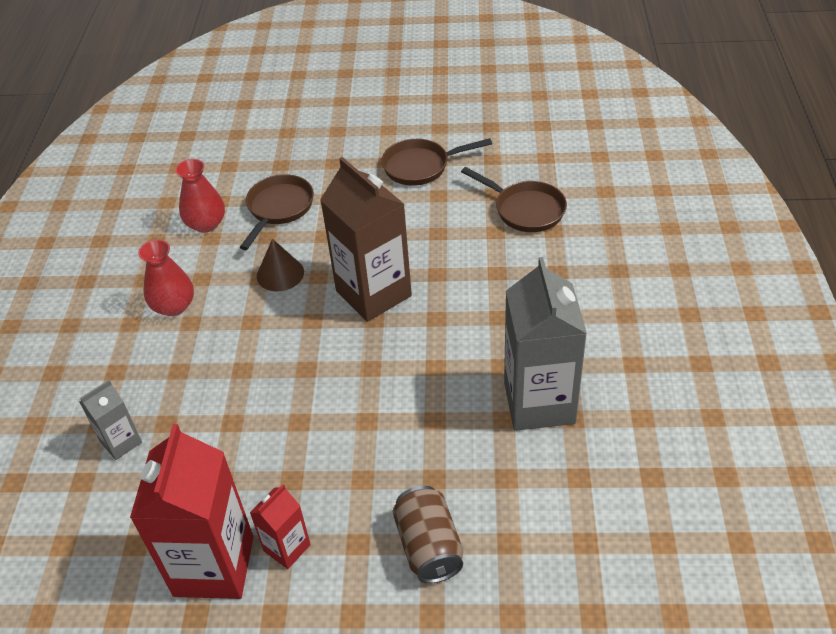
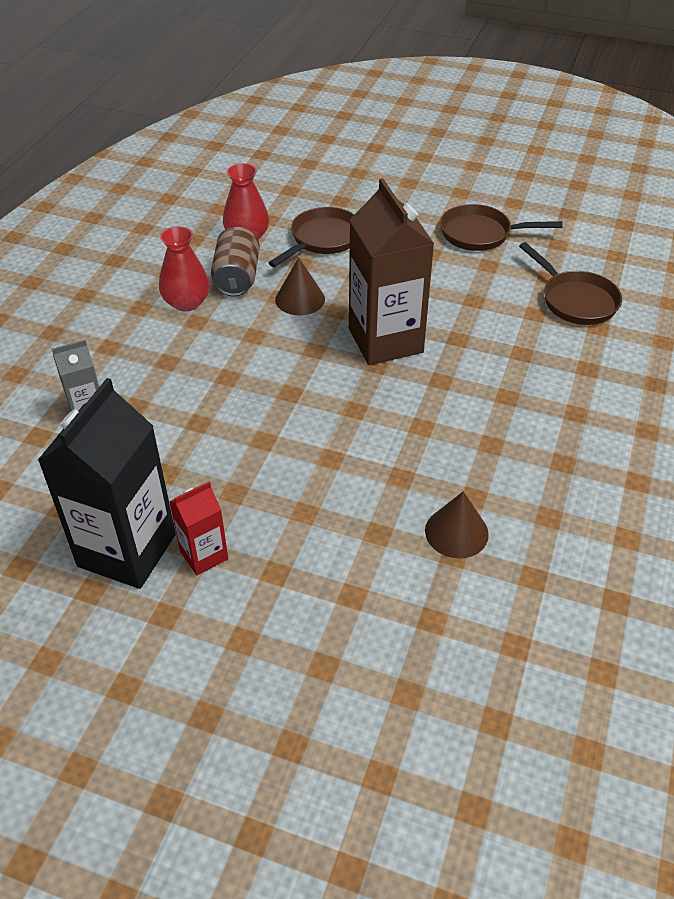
camera: 15 degrees right, 0 degrees up
red carton [130,424,253,599] -> black carton [38,378,176,589]
brown can [393,485,463,584] -> brown can moved to [211,227,260,296]
grey carton [504,257,587,431] -> none
none -> brown cone [425,491,489,558]

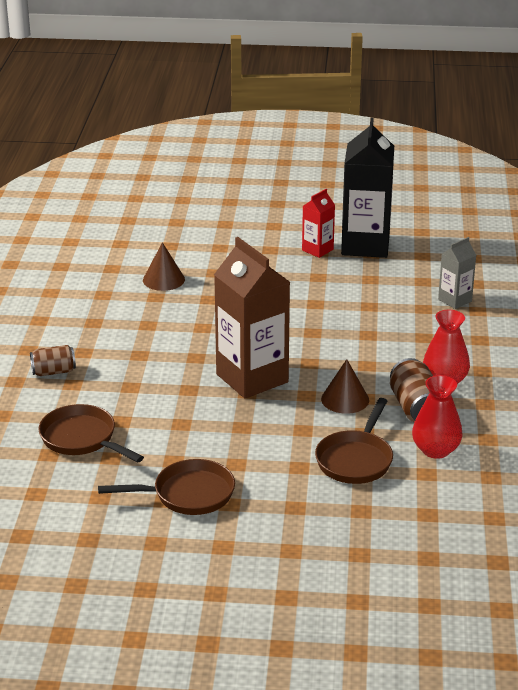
camera: 165 degrees right, 15 degrees down
none -> brown can [30,345,76,376]

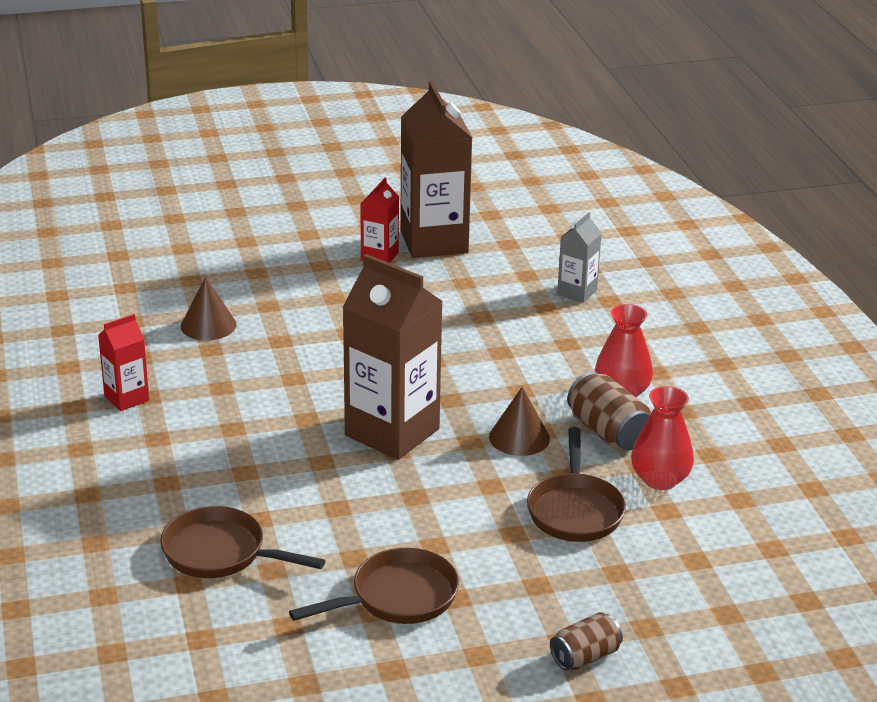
camera: 20 degrees left, 0 degrees up
brown can [30,345,76,376] -> brown can moved to [550,612,623,670]
black carton [341,118,394,258] -> brown carton [400,81,472,258]
none -> red carton [98,314,149,411]

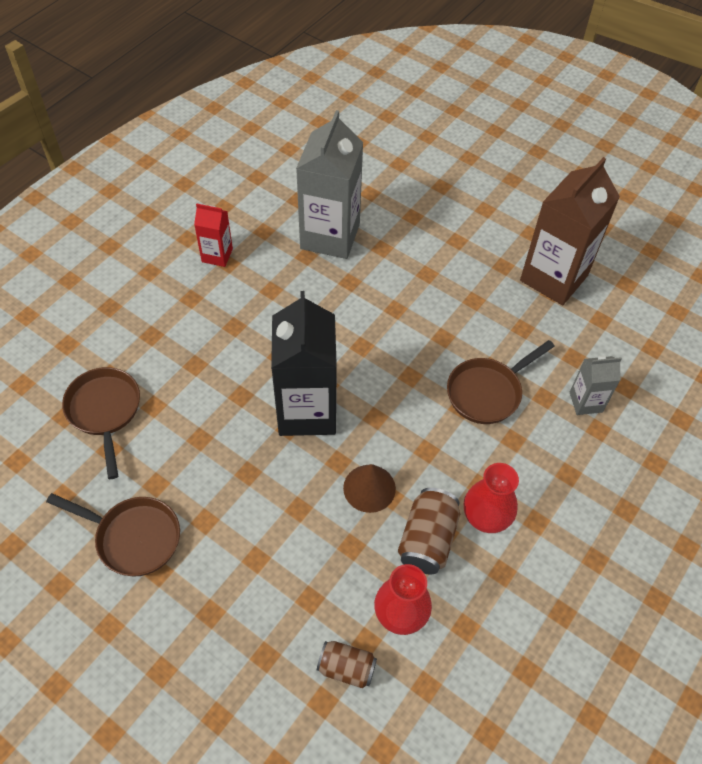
camera: 50 degrees right, 25 degrees up
brown cone [181,277,237,340] -> grey carton [296,110,363,259]
brown carton [342,254,443,460] -> black carton [271,291,337,436]
red carton [360,178,399,263] -> none
brown pan [527,427,626,542] -> brown pan moved to [447,340,555,424]
brown can [550,612,623,670] -> brown can moved to [317,641,377,688]

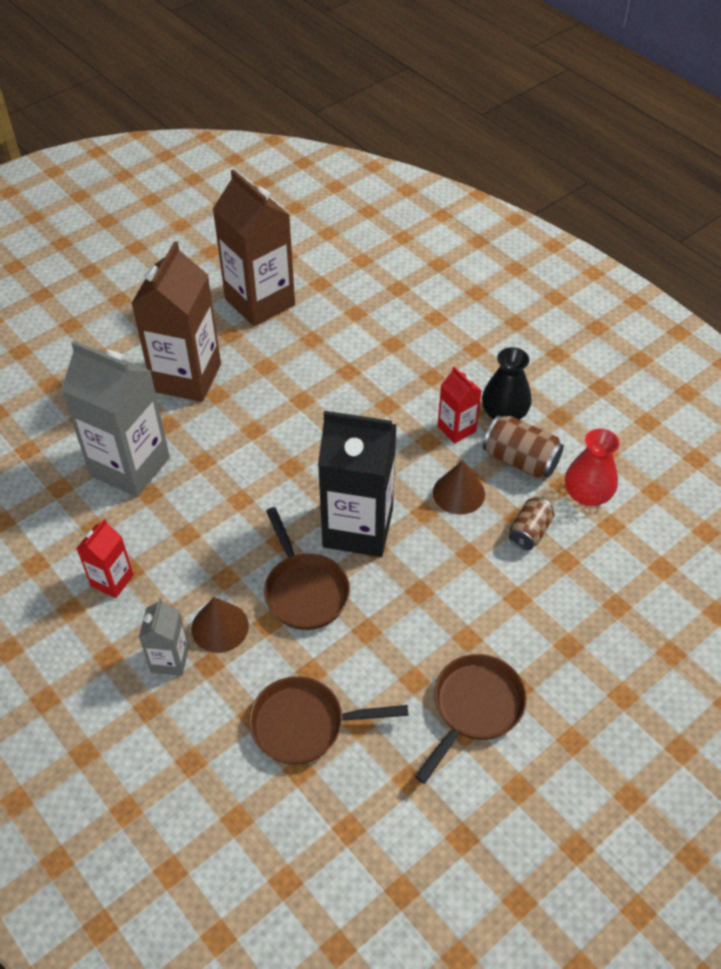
camera: 75 degrees left, 5 degrees down
brown can [317,641,377,688] -> brown can moved to [509,497,554,550]
brown pan [447,340,555,424] -> brown pan moved to [264,507,350,630]
red vase [464,463,519,533] -> black vase [482,347,532,420]
grey carton [570,356,622,415] -> grey carton moved to [139,598,189,676]
none -> brown carton [131,241,221,402]
none -> brown cone [191,597,249,653]
none -> red carton [438,366,482,444]

